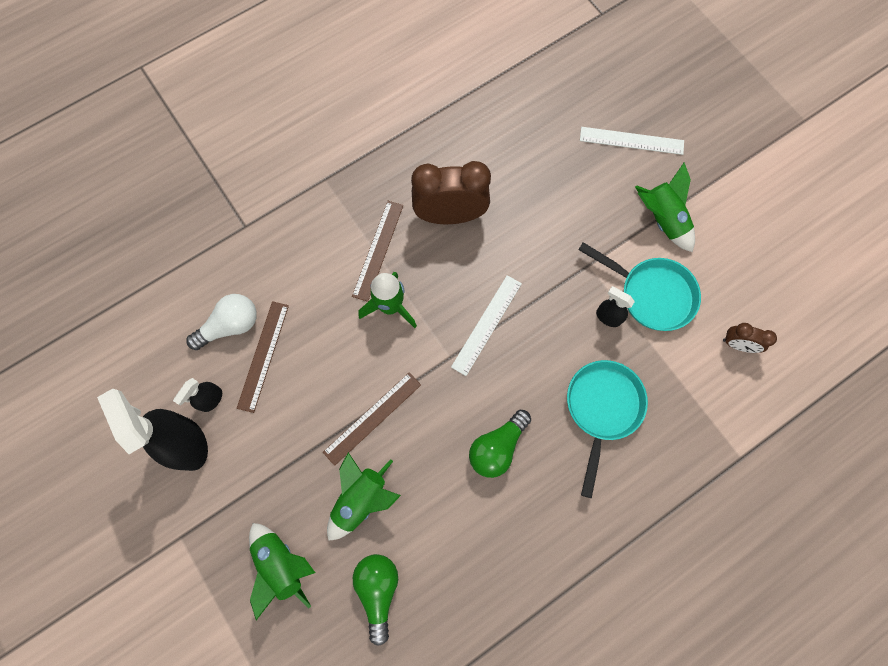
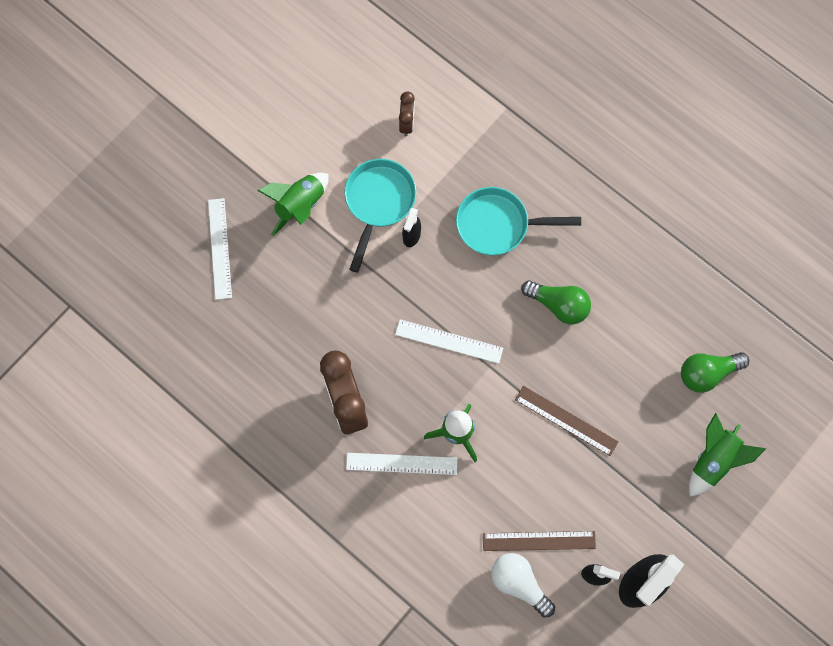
camera: 105 degrees left, 0 degrees up
green rocket [327,452,401,541] -> none
brown ruler [352,201,403,302] -> white ruler [346,453,458,475]

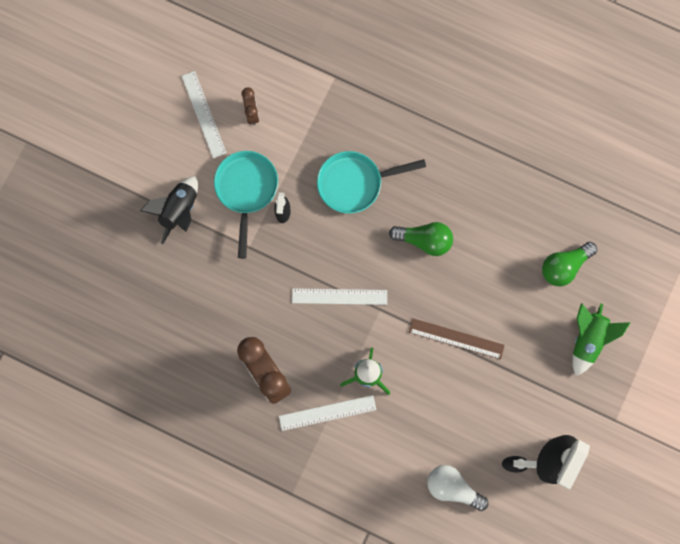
camera: 15 degrees left, 5 degrees up
white ruler [208,198,232,300] -> white ruler moved to [182,71,226,158]
green rocket [257,173,329,236] -> black rocket [140,176,198,244]
brown ruler [483,531,596,551] -> none

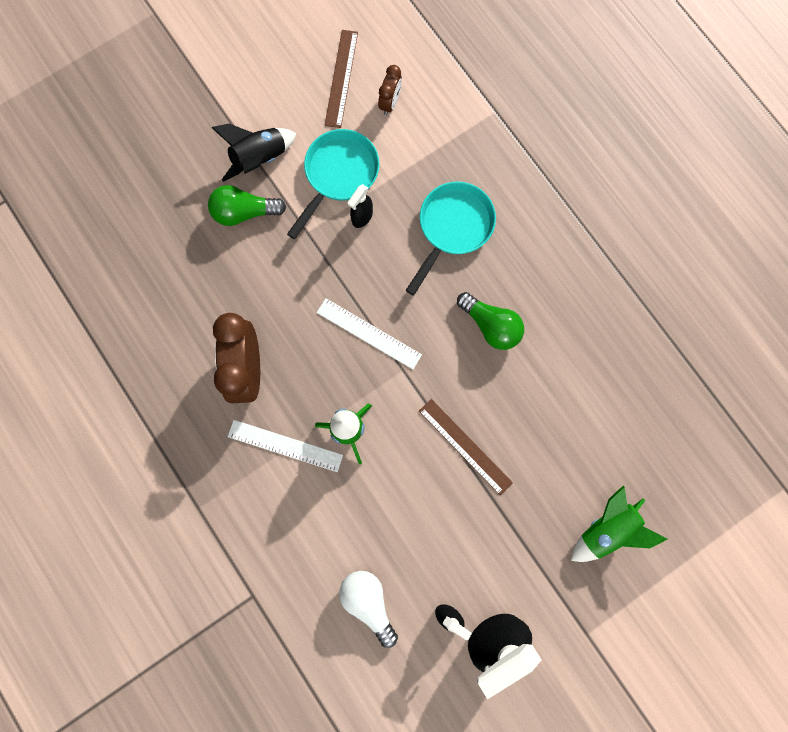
camera: 30 degrees right, 0 degrees up
white ruler [182,71,226,158] -> brown ruler [325,30,358,128]
turquoise pan [317,151,426,213] -> turquoise pan turned 105 degrees clockwise [406,182,496,296]
green light bulb [542,242,597,286] -> green light bulb moved to [208,185,286,226]

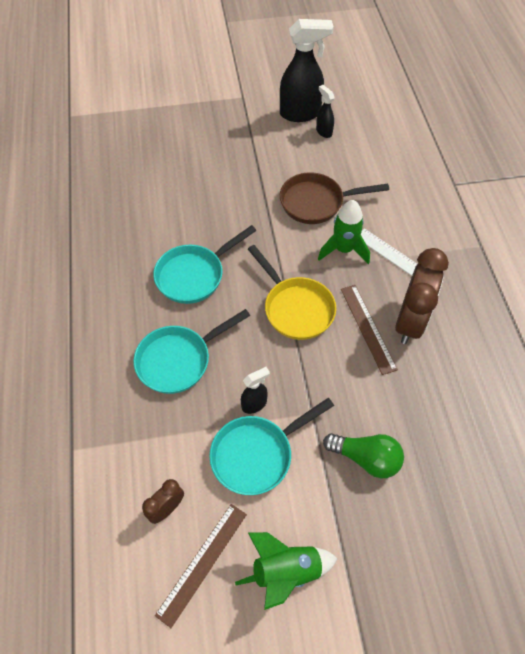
camera: 155 degrees left, 20 degrees down
black rocket [211,124,297,182] -> none
white ruler [317,298,422,369] -> yellow pan [248,245,336,340]
white light bulb [339,571,398,648] -> none
brown ruler [419,399,513,495] -> brown ruler moved to [341,285,398,375]
green light bulb [457,292,524,350] -> turquoise pan [153,225,257,304]
green rocket [571,485,668,562] -> green rocket moved to [235,532,338,610]
none -> brown pan [280,172,389,224]

